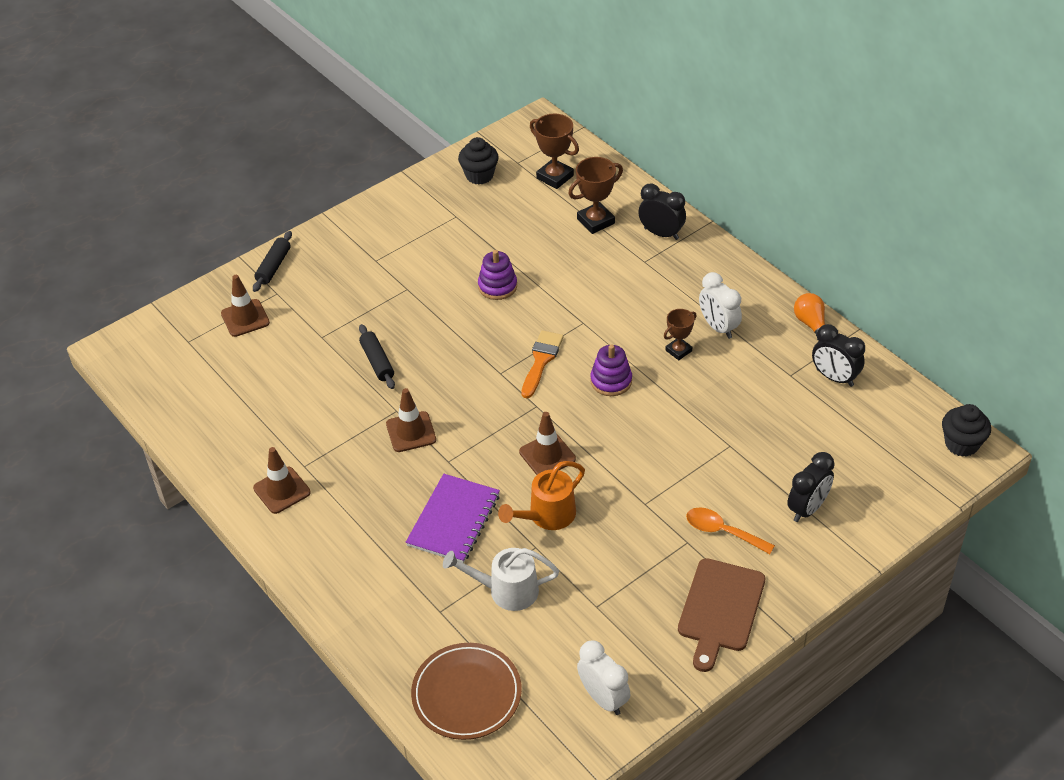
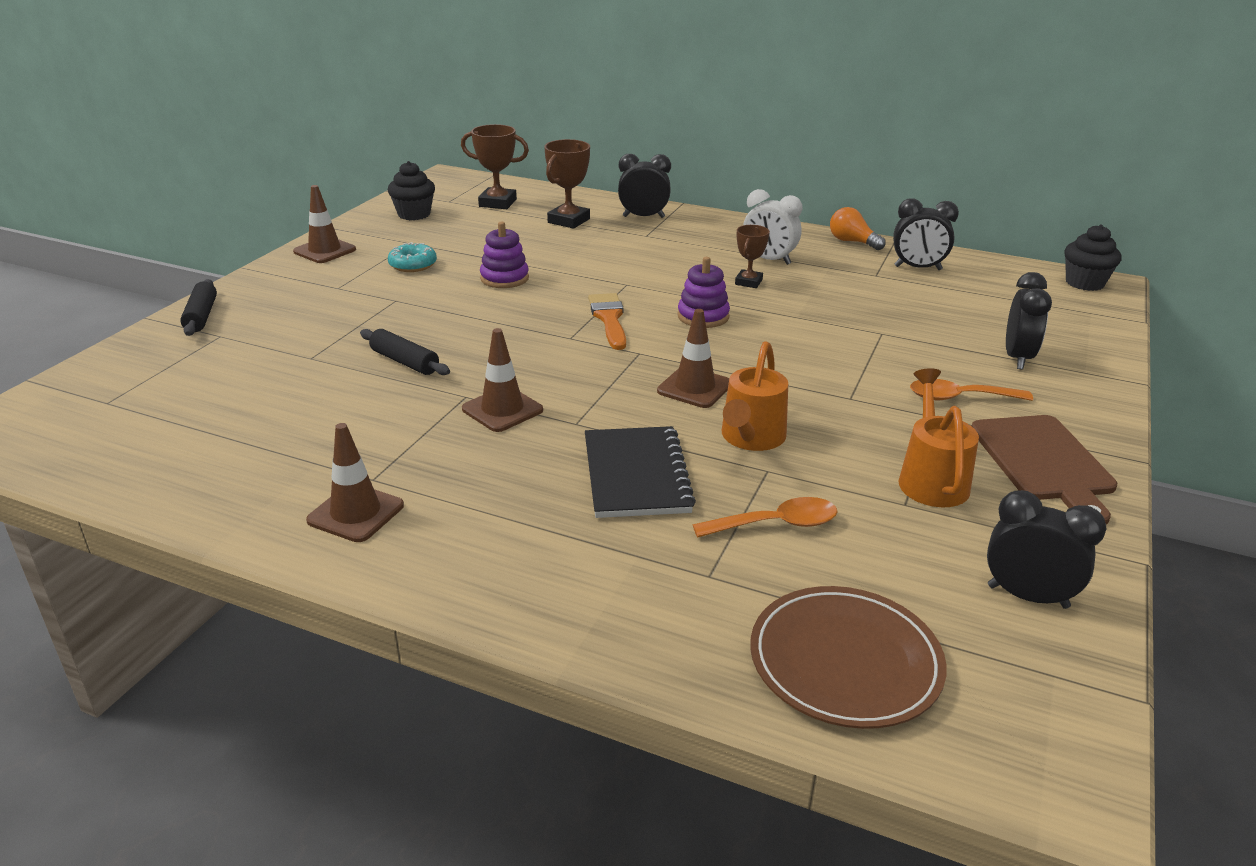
camera: 30 degrees left, 15 degrees down
brown traffic cone [221,275,270,337] -> brown traffic cone moved to [293,185,356,263]
purple notebook [406,474,500,563] -> black notebook [585,426,696,518]
white watering can [443,548,559,611] -> orange spoon [693,497,838,538]
white clock [577,640,630,715] -> black clock [987,490,1107,609]
none -> turquoise donut [388,242,437,272]
none -> orange watering can [898,368,979,507]

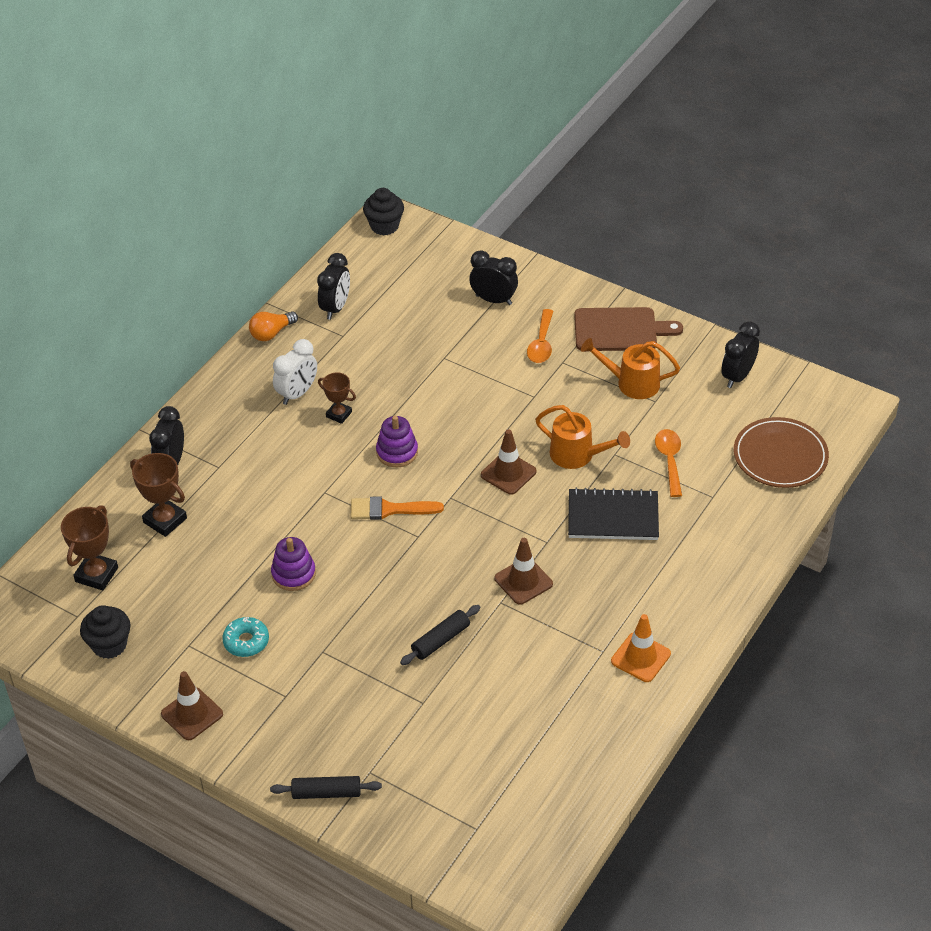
camera: 80 degrees left, 15 degrees up
brown traffic cone [306,423,404,542] -> orange traffic cone [611,614,671,682]

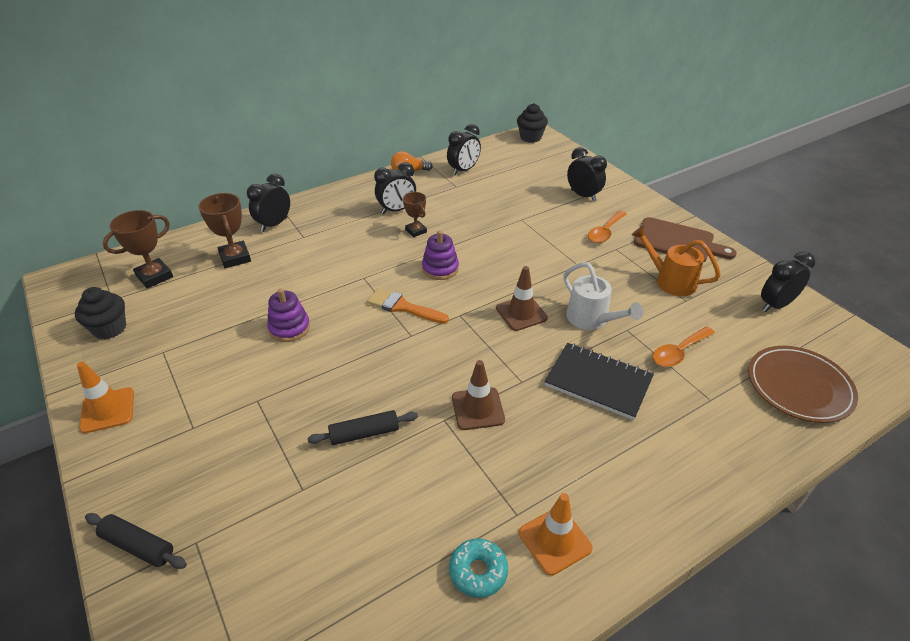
camera: 25 degrees right, 5 degrees down
brown traffic cone [161,671,223,740] -> orange traffic cone [77,362,134,433]
turquoise donut [222,617,269,657] -> turquoise donut moved to [449,538,508,598]
white clock [273,339,317,405] -> black clock [374,162,416,214]
orange watering can [535,405,630,469] -> white watering can [563,262,643,330]
orange spoon [655,429,682,497] -> orange spoon turned 150 degrees counterclockwise [653,327,715,367]

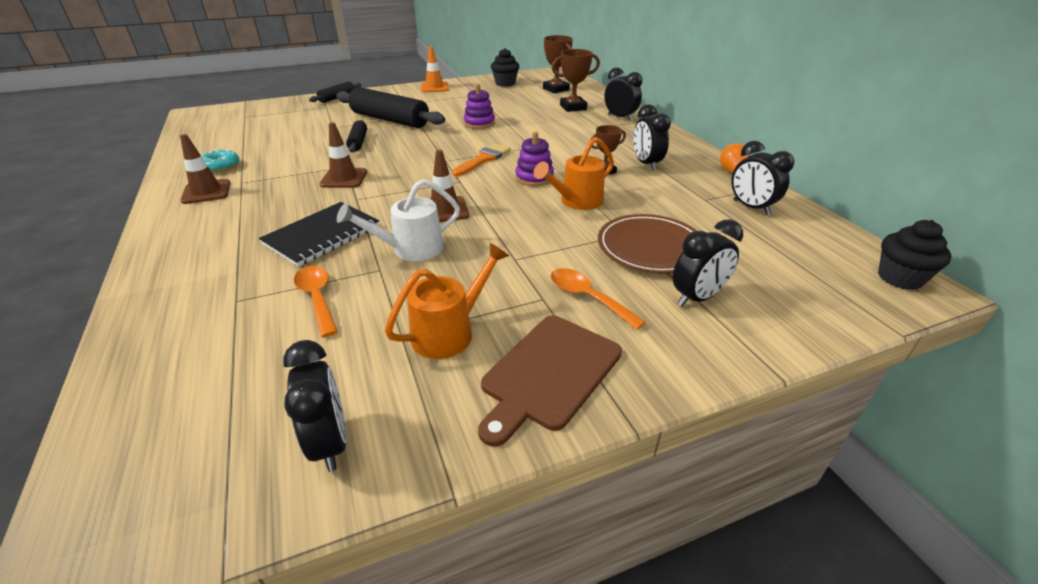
camera: 100 degrees right, 5 degrees down
orange traffic cone [519,493,593,576] -> brown traffic cone [180,134,230,204]
brown plate [748,346,858,423] -> brown plate moved to [598,214,697,274]
none -> black rolling pin [336,87,445,128]
none -> orange watering can [533,137,614,210]

